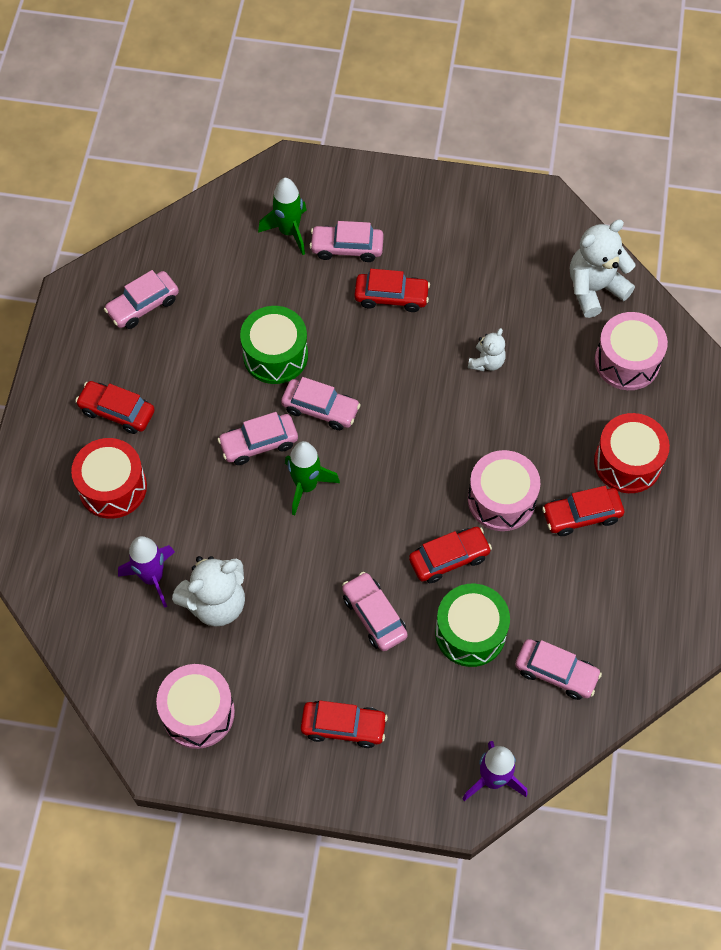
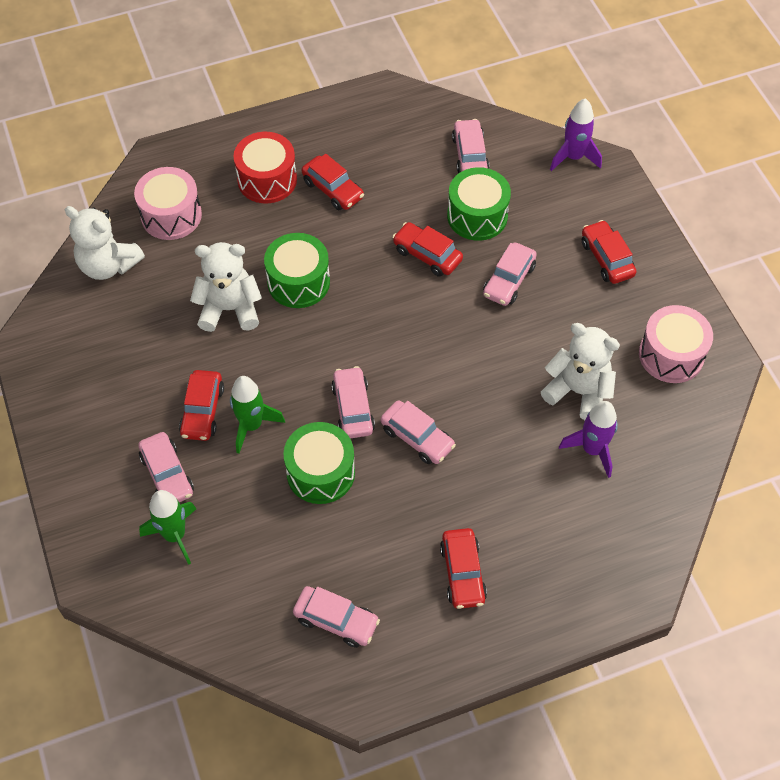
camera: 120 degrees left, 5 degrees down
red drum [71,438,147,519] -> none
green rocket [285,441,340,516] -> green rocket moved to [230,376,285,454]
red car [355,269,430,312] -> red car turned 150 degrees counterclockwise [179,370,224,441]
white teddy bear [468,328,506,372] -> white teddy bear [190,242,262,332], size x1.81
pink drum [468,450,540,531] -> none
none -> green drum [264,233,330,308]

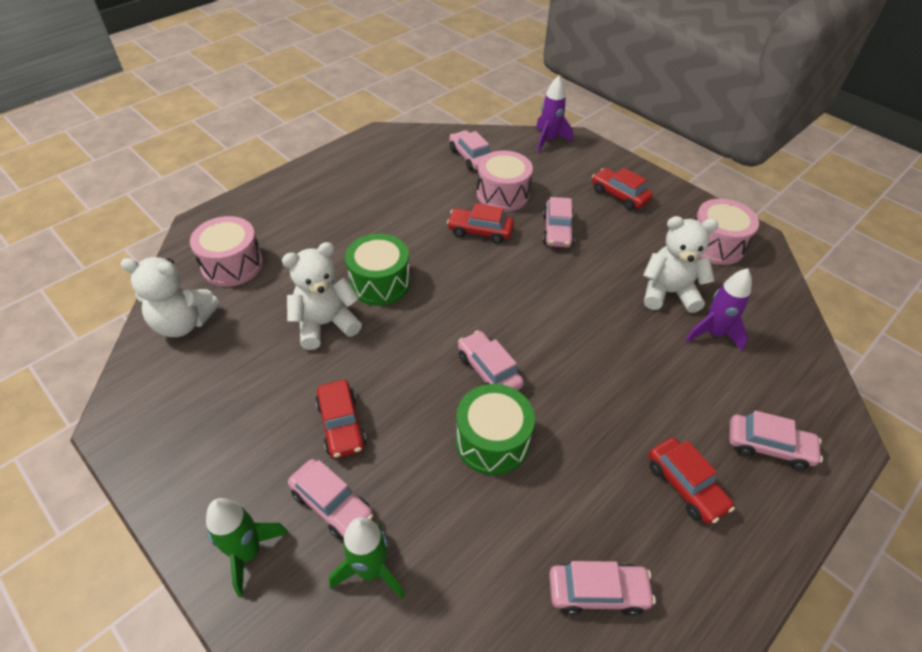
camera: 25 degrees left, 10 degrees down
green rocket [230,376,285,454] -> green rocket moved to [206,498,288,597]
red drum [233,132,297,203] -> none
red car [302,154,364,210] -> none
pink car [381,400,456,464] -> pink car moved to [729,410,823,470]
green drum [447,167,511,241] -> pink drum [477,151,533,212]

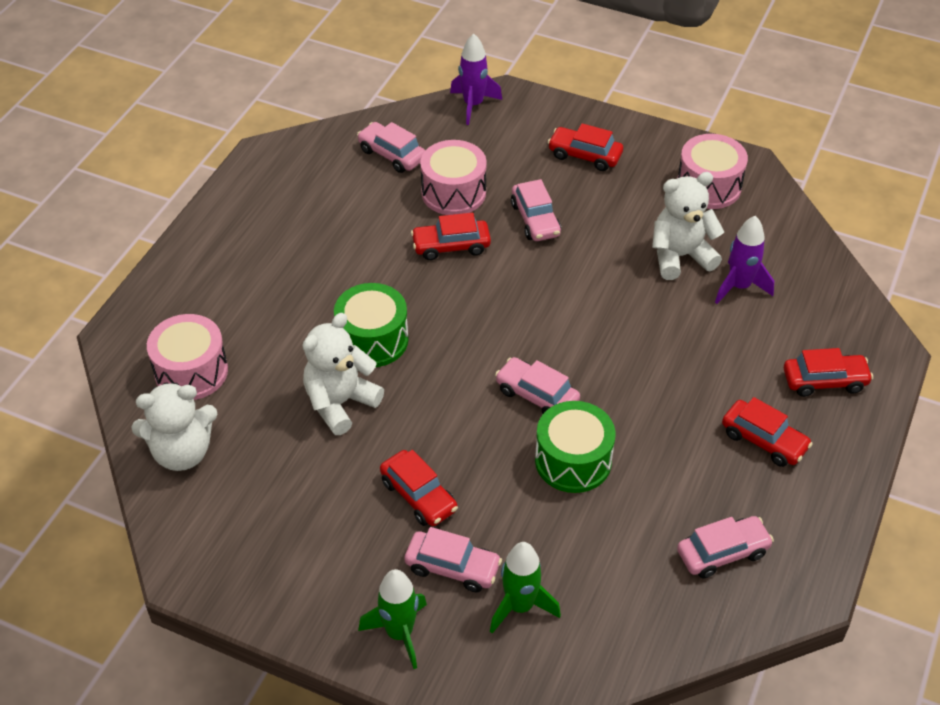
camera: 20 degrees left, 0 degrees up
pink car [729,410,823,470] -> red car [784,348,873,397]

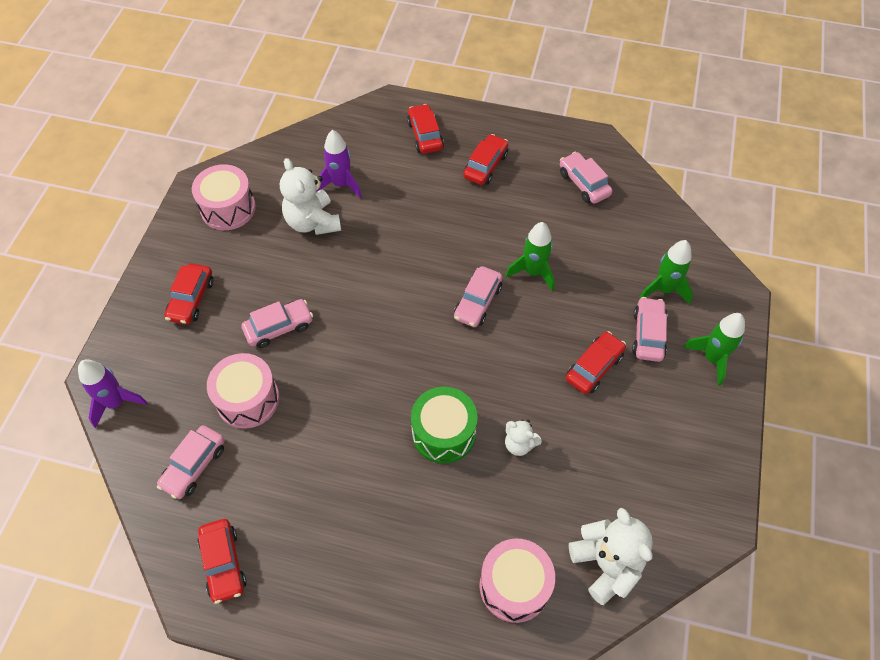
camera: 100 degrees left, 10 degrees up
white teddy bear [302,313,384,435] -> white teddy bear [505,420,542,456], size x0.55
red car [411,213,491,260] -> red car moved to [198,519,246,604]
green drum [535,401,616,493] -> green rocket [506,222,555,291]

